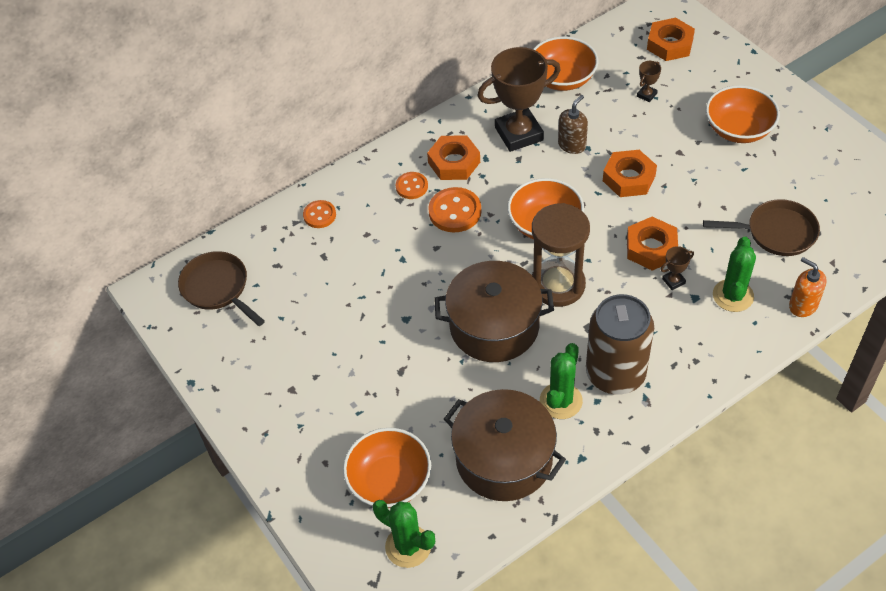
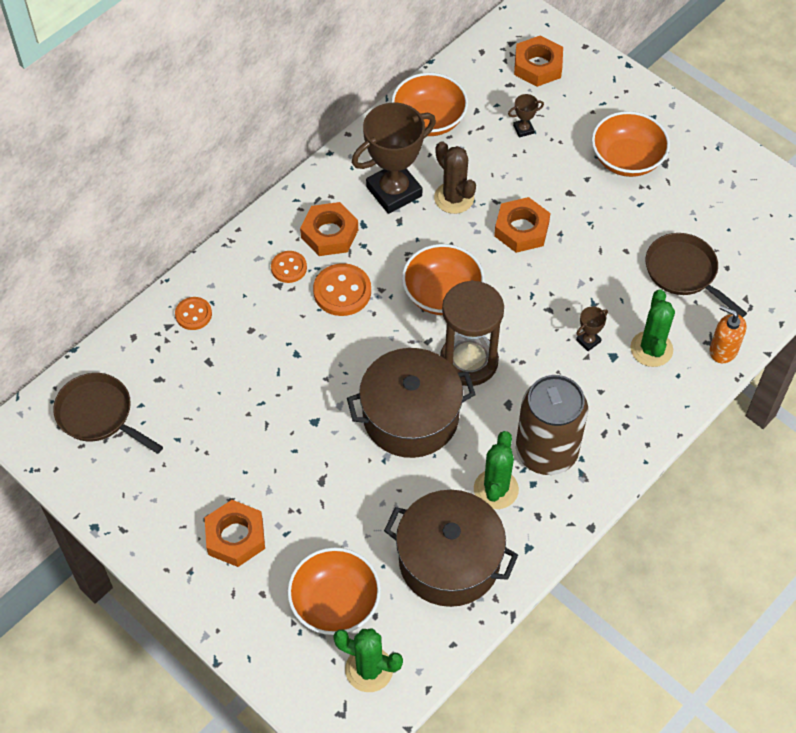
camera: 15 degrees left, 5 degrees up
brown soap dispenser [558,95,588,154] -> brown cactus [434,141,476,214]
orange nut [627,217,678,271] -> orange nut moved to [205,500,265,567]
brown trophy [637,61,661,102] -> brown trophy turned 45 degrees clockwise [508,94,544,138]
brown pan [703,199,820,256] -> brown pan turned 120 degrees counterclockwise [646,233,747,317]

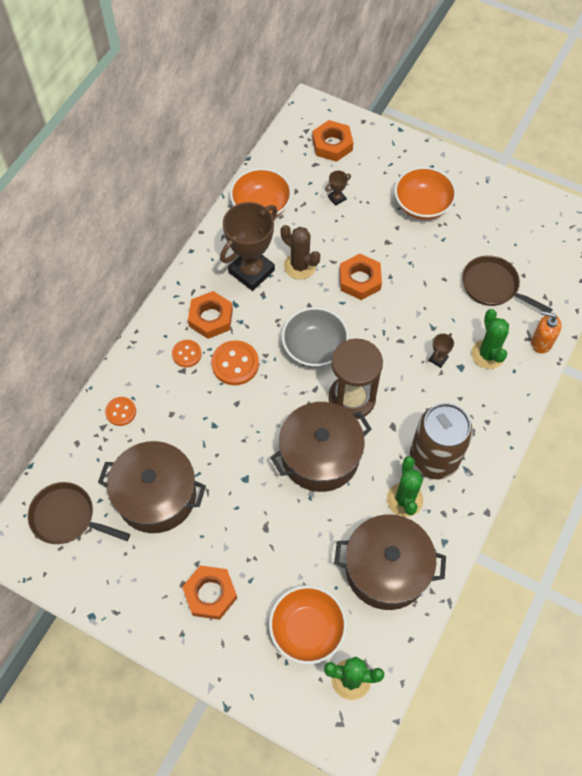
camera: 15 degrees left, 5 degrees up
orange bowl [402,244,485,315] -> grey bowl [282,307,349,367]
none -> brown pot [98,441,206,533]

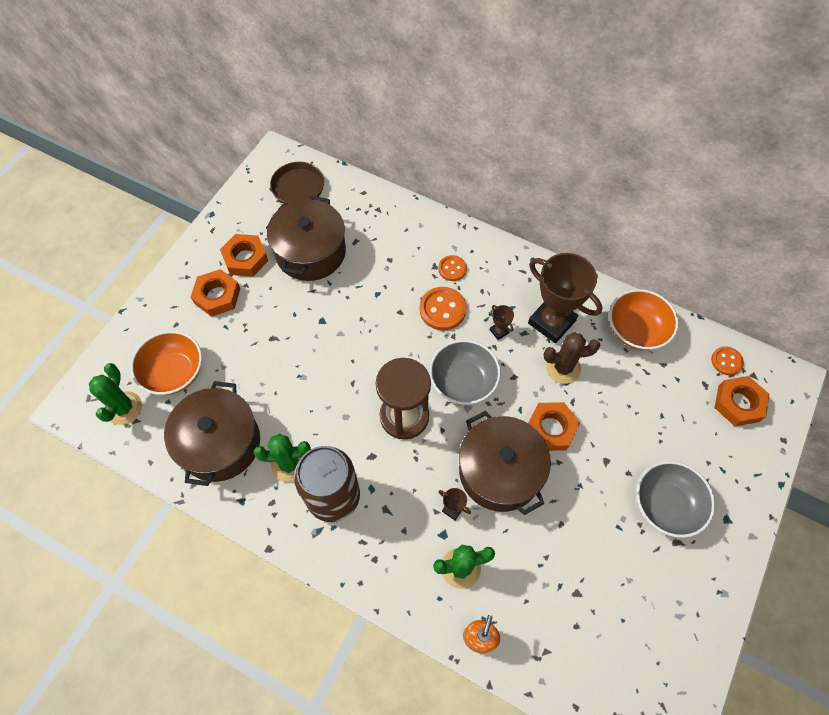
camera: 90 degrees right, 0 degrees up
orange button [105,397,136,426] -> orange button moved to [711,346,744,375]
orange nut [188,291,233,339] -> orange nut moved to [220,234,268,277]
brown pot [271,402,372,492] -> brown pot moved to [459,411,551,515]
brown cactus [281,225,320,280] -> brown cactus turned 45 degrees clockwise [543,332,601,384]
brown trophy [325,170,351,206] -> brown trophy moved to [490,305,514,340]
orange bowl [394,167,457,220] -> grey bowl [636,461,715,538]
brown pan [462,255,553,313] -> none

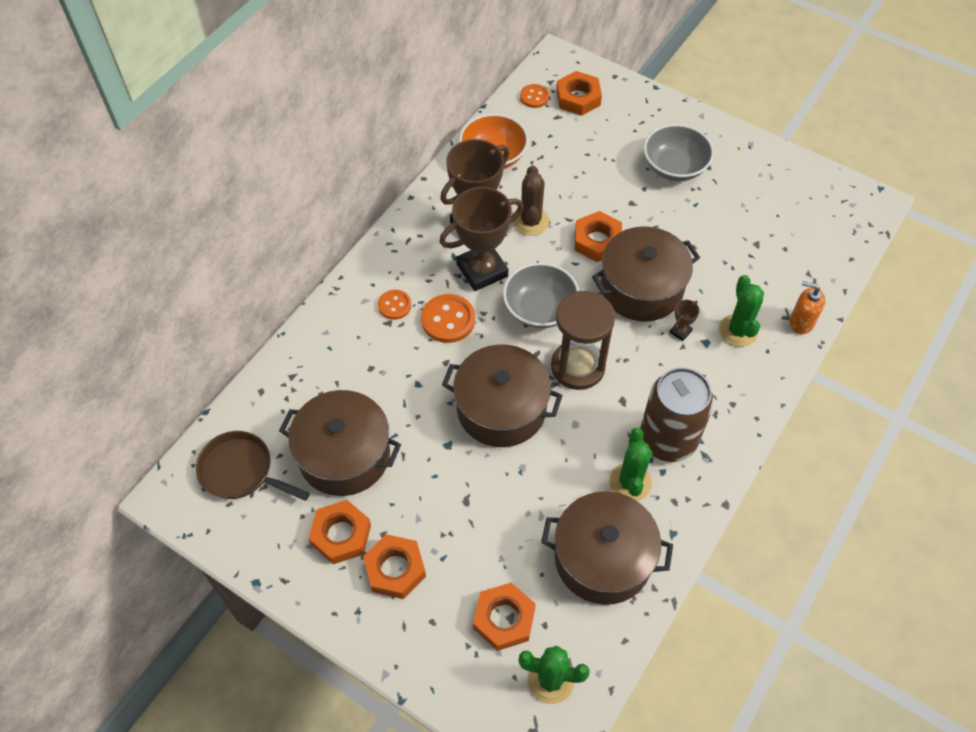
camera: 85 degrees left, 5 degrees down
orange bowl [131,331,202,395] -> orange nut [473,583,536,651]
brown trophy [490,305,514,340] -> brown trophy [439,187,524,291], size x2.44
none -> brown pot [442,345,563,447]

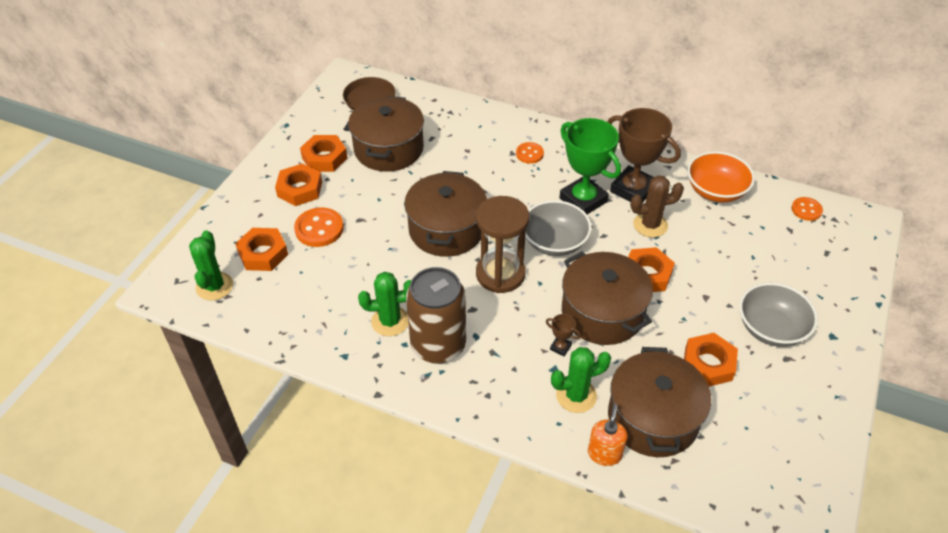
camera: 80 degrees right, 10 degrees down
orange button [421,294,475,343] -> orange button moved to [294,207,344,247]
brown trophy [439,187,524,291] -> green trophy [559,118,621,214]
brown pot [541,491,673,605] -> brown pot moved to [608,347,711,457]
orange nut [556,71,602,116] -> orange nut moved to [684,333,738,386]

